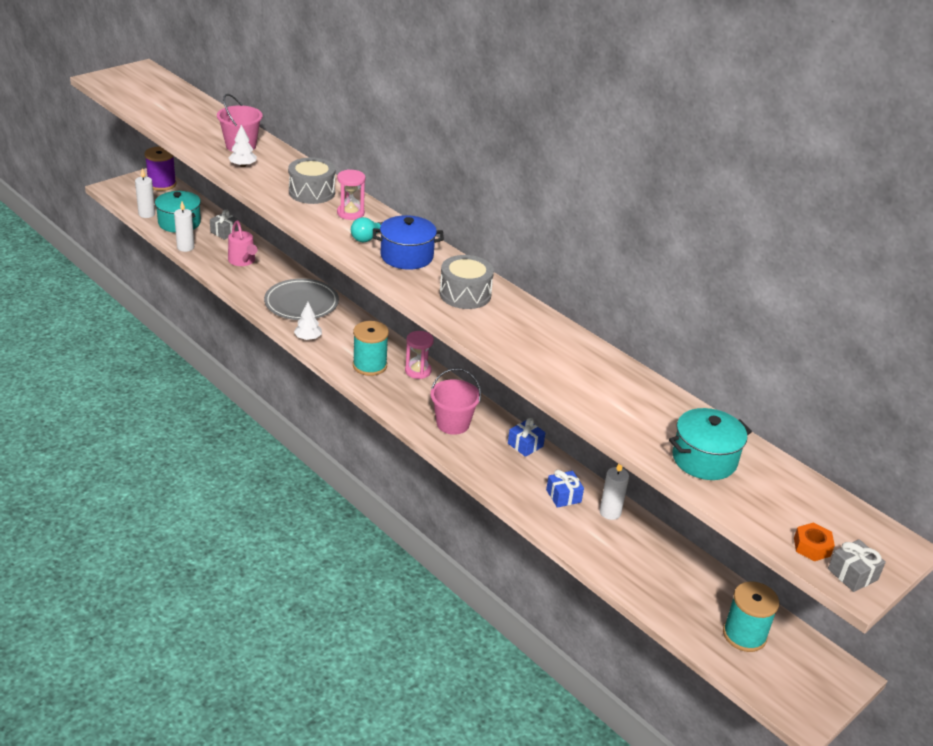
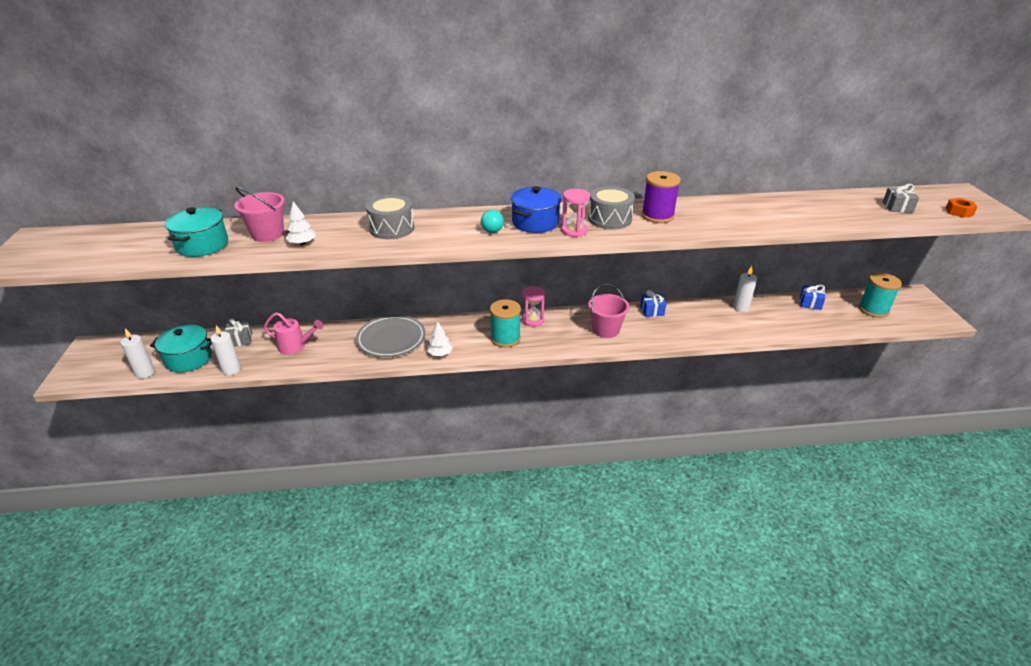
camera: 50 degrees left, 0 degrees up
purple spool [144,146,176,191] -> purple spool moved to [641,171,681,223]
pink hourglass [337,169,366,220] -> pink hourglass moved to [561,189,590,237]
blue gift [546,470,584,508] -> blue gift moved to [800,285,825,310]
turquoise pot [669,408,752,480] -> turquoise pot moved to [165,207,228,257]
grey gift [828,539,886,592] -> grey gift moved to [883,184,919,213]

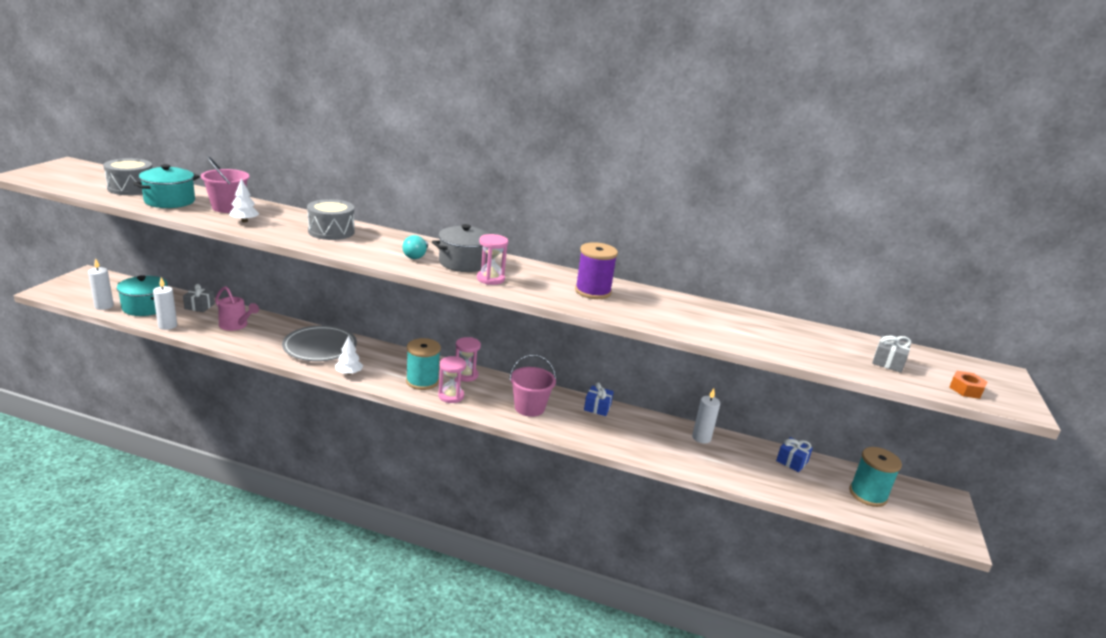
camera: 20 degrees right, 10 degrees down
blue pot [511,186,562,233] -> grey pot [432,224,490,272]
grey drum [588,186,635,229] -> grey drum moved to [103,158,153,195]
none -> pink hourglass [438,356,466,403]

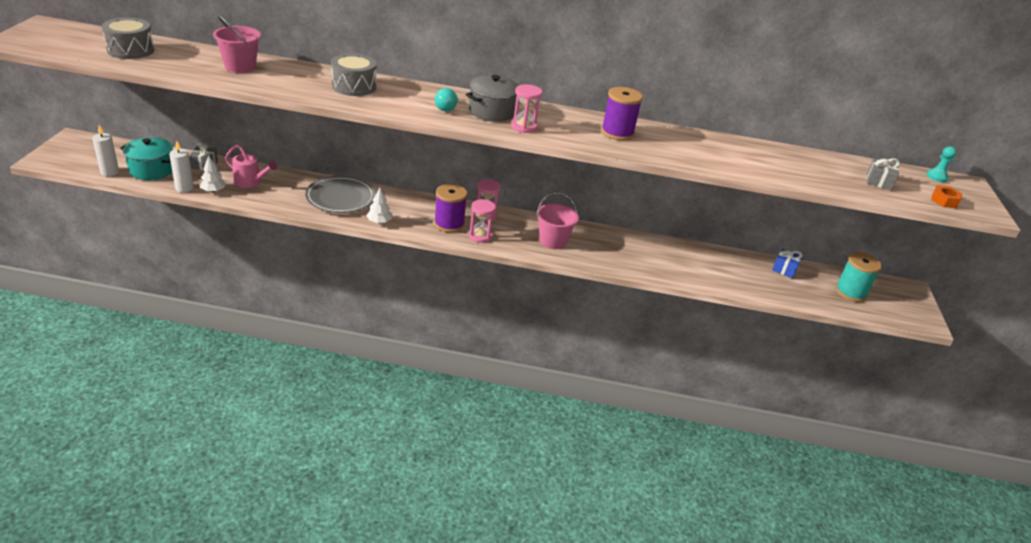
camera: 10 degrees left, 10 degrees up
turquoise pot [133,164,200,208] -> none
white tree [229,178,259,222] -> white tree moved to [199,156,226,192]
turquoise spool [406,338,441,390] -> purple spool [434,184,467,233]
blue gift [584,382,614,416] -> none
white candle [692,388,720,443] -> none
none -> turquoise pawn [927,146,956,182]

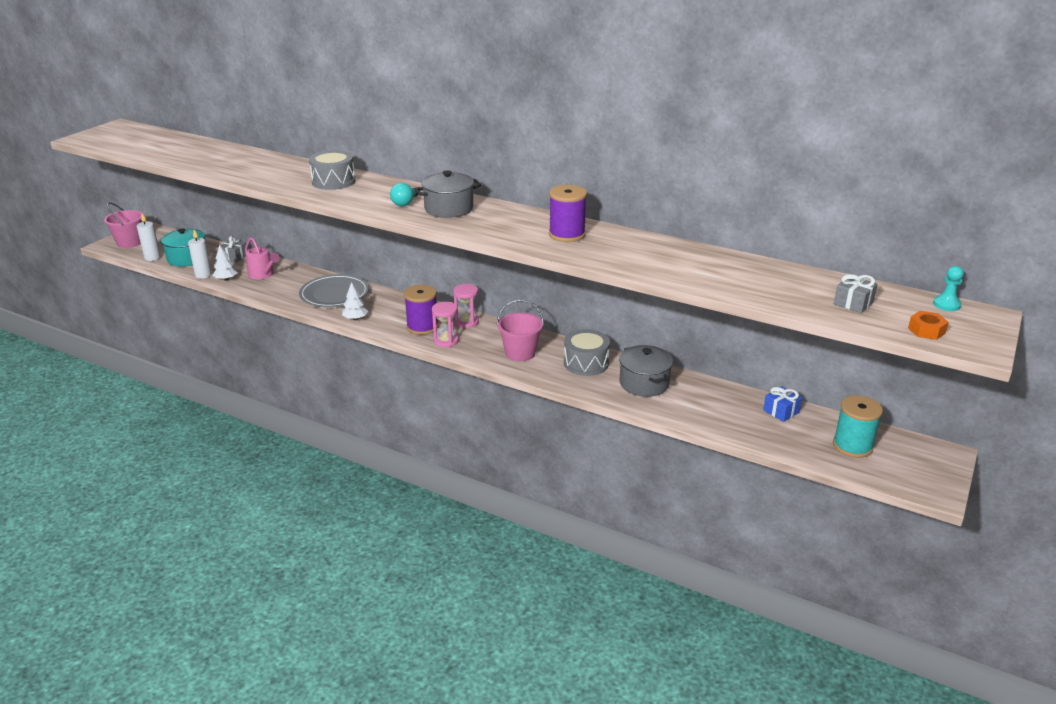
camera: 25 degrees right, 5 degrees down
grey drum [102,18,154,59] -> grey drum moved to [564,329,610,376]
pink bucket [213,15,261,73] -> pink bucket moved to [104,202,142,248]
pink hourglass [511,84,543,133] -> none
none -> grey pot [619,345,673,397]

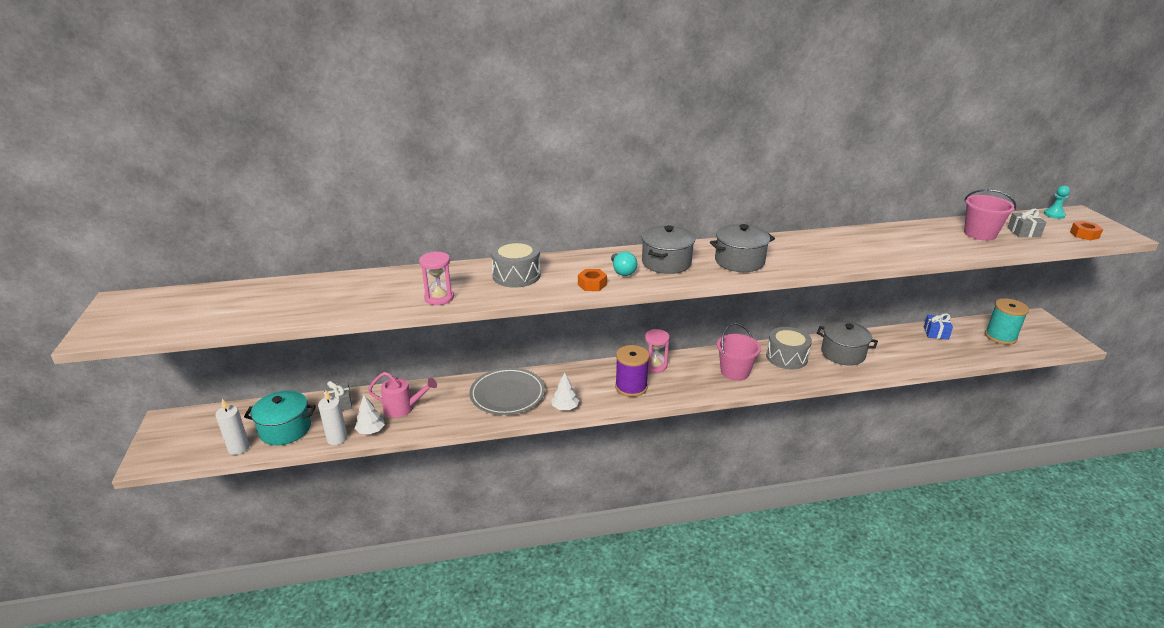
camera: 40 degrees left, 0 degrees up
pink bucket [104,202,142,248] -> pink bucket moved to [964,189,1016,241]
pink hourglass [432,302,459,347] -> pink hourglass moved to [419,251,454,305]
purple spool [549,185,587,242] -> none
none -> orange nut [578,269,607,291]
none -> grey pot [710,224,775,272]

